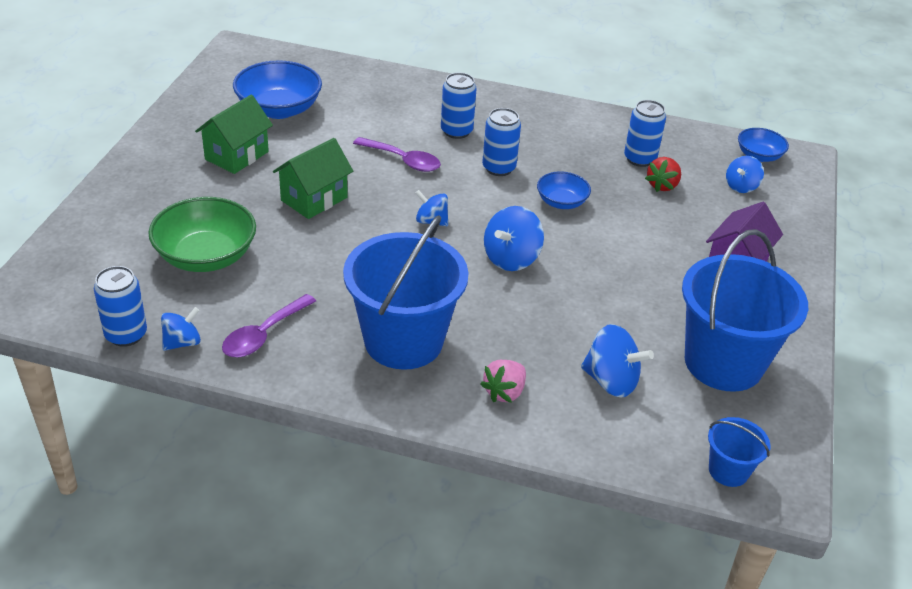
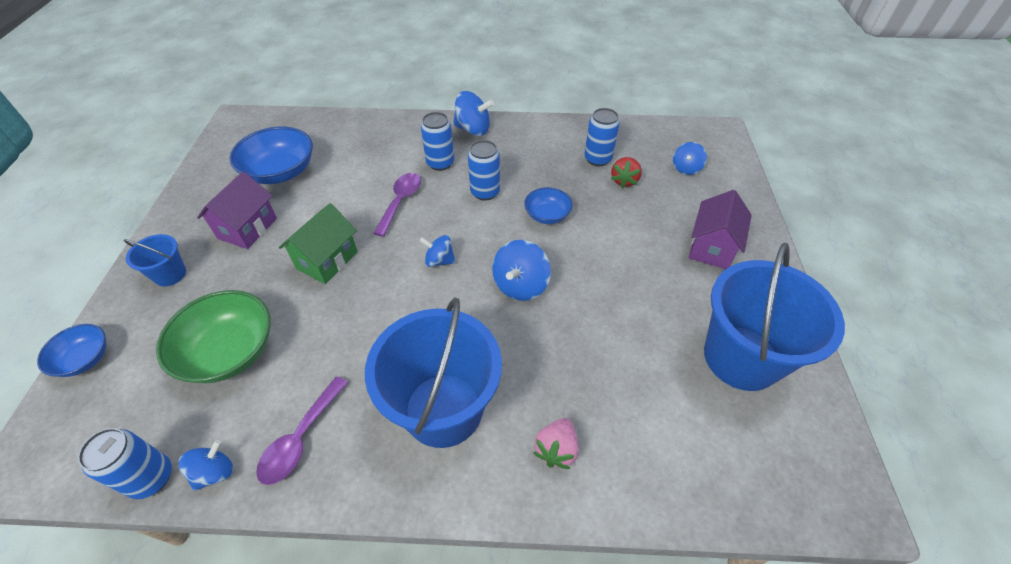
camera: 10 degrees left, 10 degrees up
green house [195,95,273,174] -> purple house [197,172,277,249]
purple spoon [353,137,441,172] -> purple spoon turned 90 degrees counterclockwise [373,173,421,237]
blue spinning top [581,324,654,398] -> blue spinning top moved to [453,91,494,136]
blue bucket [708,417,771,487] -> blue bucket moved to [124,234,186,286]
blue bowl [738,128,789,162] -> blue bowl moved to [37,324,107,377]

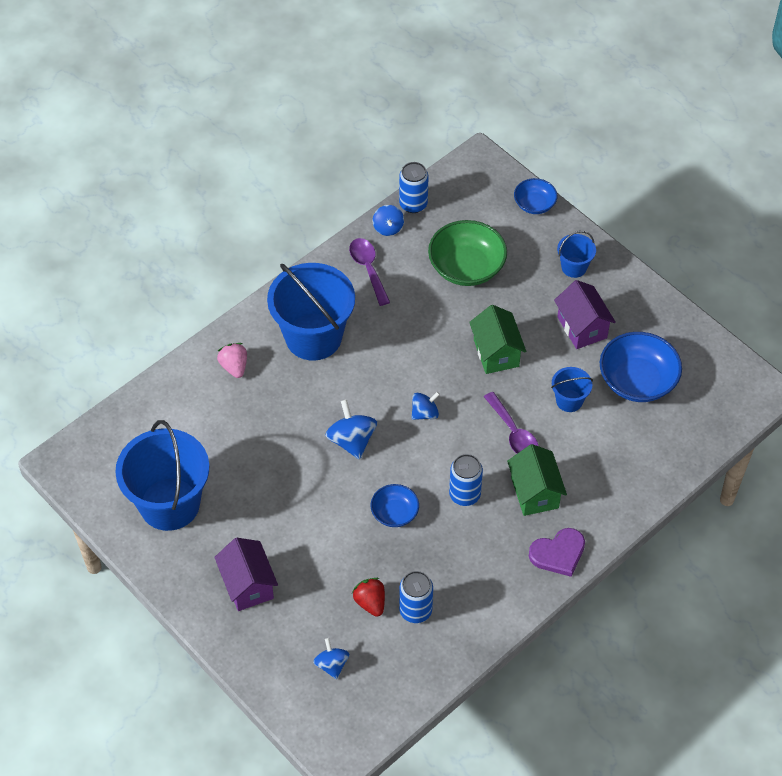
camera: 135 degrees right, 5 degrees up
blue can [421,112,454,171] -> green house [507,444,567,516]
blue spinning top [453,91,494,136] -> purple heart [529,528,585,577]
none -> blue bucket [551,367,593,412]

